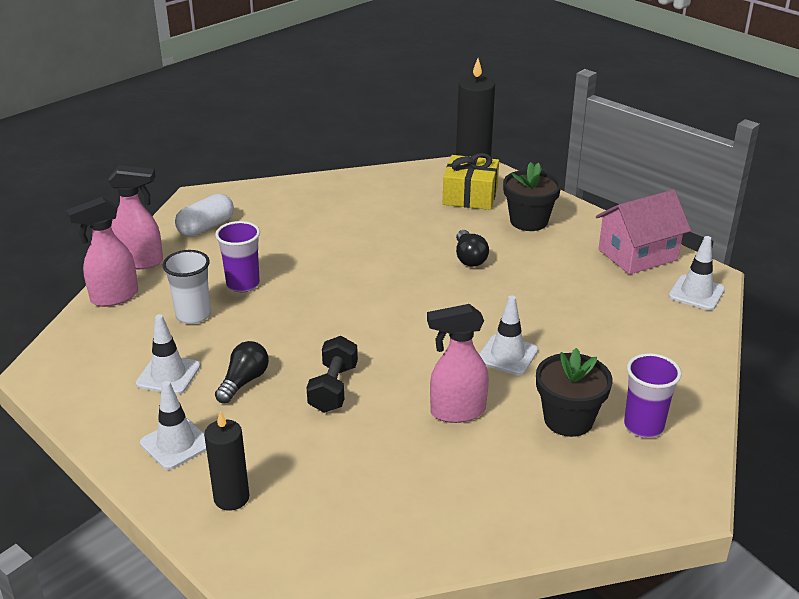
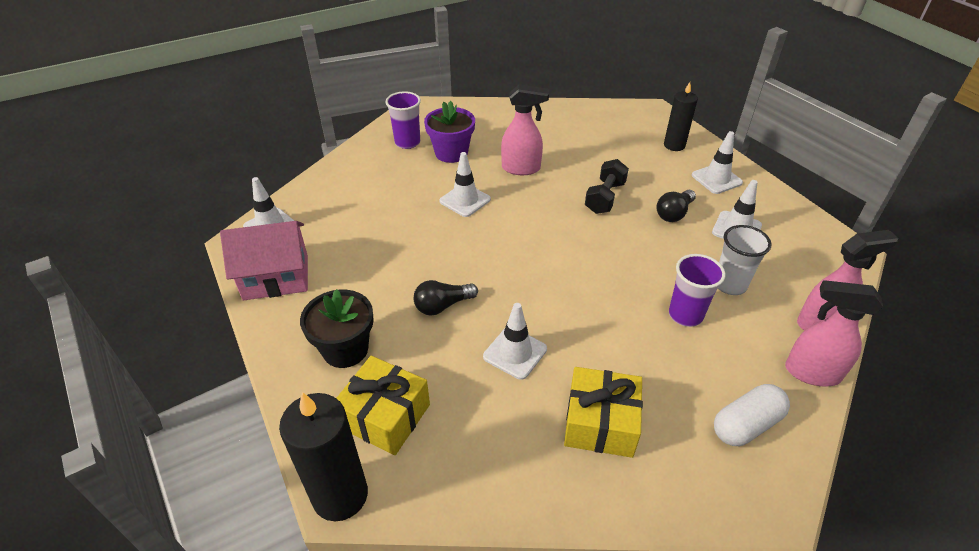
camera: 165 degrees left, 10 degrees up
black light bulb [456,230,489,267] -> black light bulb turned 120 degrees counterclockwise [414,280,478,316]
black flower pot [536,348,612,437] -> purple flower pot [424,101,475,163]
none -> white traffic cone [483,303,547,380]
none -> yellow gift [564,367,643,458]

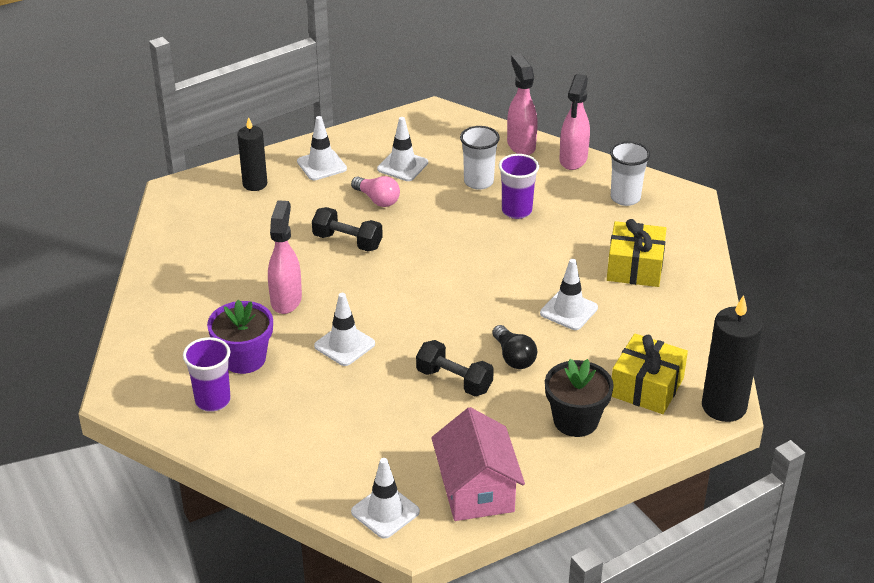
camera: 90 degrees left, 5 degrees down
black light bulb [656,190,696,222] -> pink light bulb [351,176,400,207]
white capsule [714,384,790,446] -> white cup [610,141,650,206]
none -> black dumbbell [416,340,494,396]

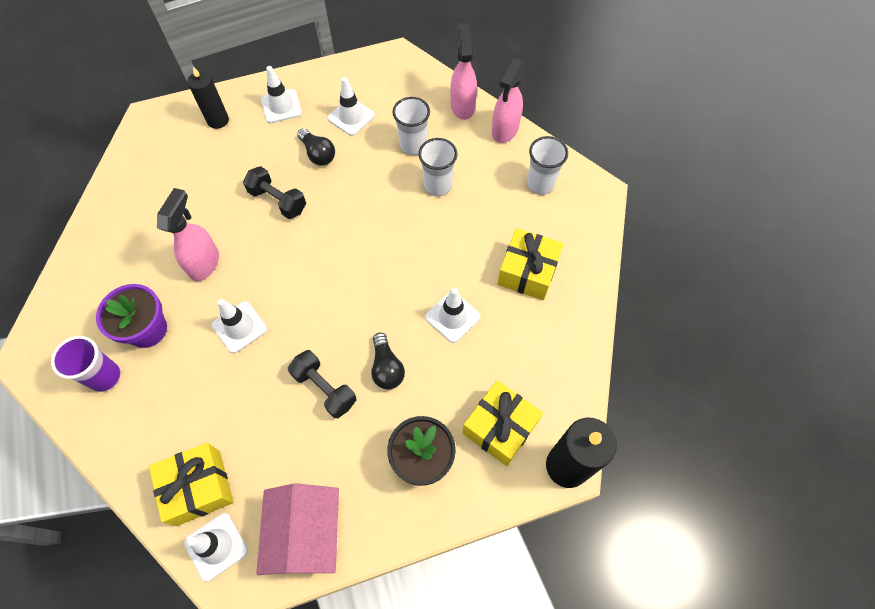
camera: 10 degrees right, 25 degrees up
pink light bulb [351,176,400,207] -> black light bulb [297,128,335,166]
purple cup [499,154,539,219] -> white cup [418,138,457,196]
none -> yellow gift [149,443,234,526]

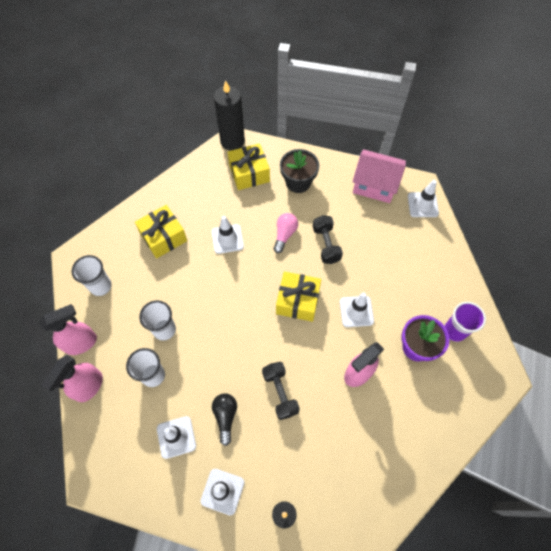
camera: 145 degrees left, 0 degrees up
yellow gift [149,443,234,526] -> yellow gift moved to [276,271,321,322]
pink house [256,483,339,575] -> pink house turned 75 degrees clockwise [352,149,406,203]
black light bulb [371,333,405,389] -> pink light bulb [274,213,298,253]

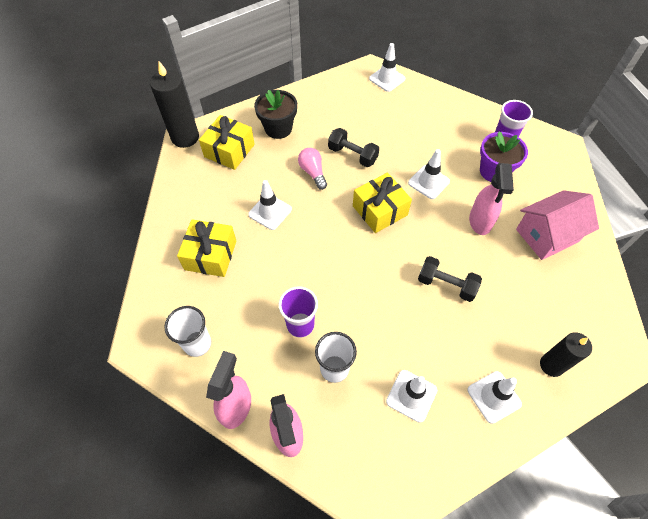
camera: 45 degrees left, 5 degrees down
white cup [139,301,176,341] -> purple cup [279,286,318,338]
black light bulb [212,393,237,446] -> none
pink house [352,149,406,203] -> pink house moved to [516,190,599,260]

